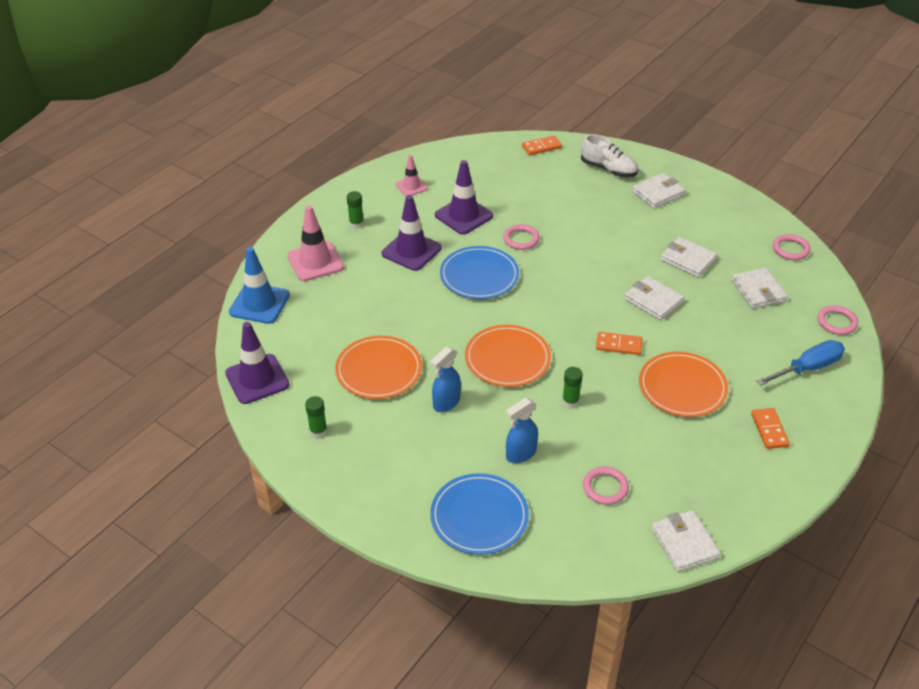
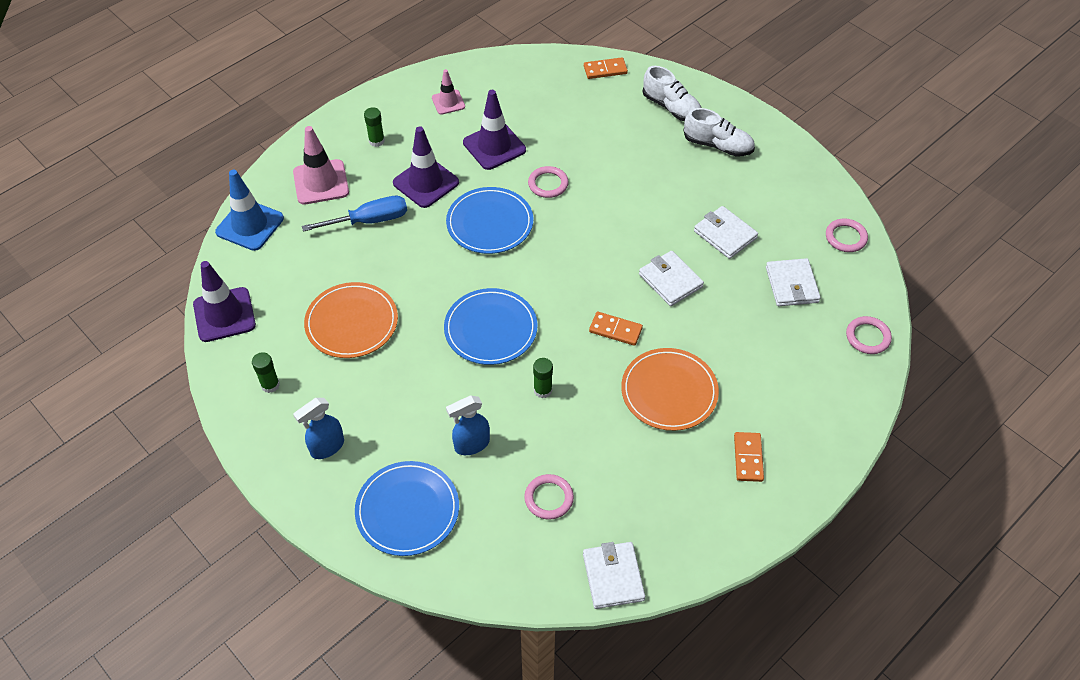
camera: 10 degrees right, 10 degrees up
blue spray bottle [430,346,461,412] -> blue spray bottle moved to [293,398,344,459]
orange plate [465,325,551,387] -> blue plate [444,288,538,365]
white wallet [632,173,686,208] -> white shoe [684,108,755,157]
blue screwdriver [756,340,845,386] -> blue screwdriver moved to [302,196,407,232]

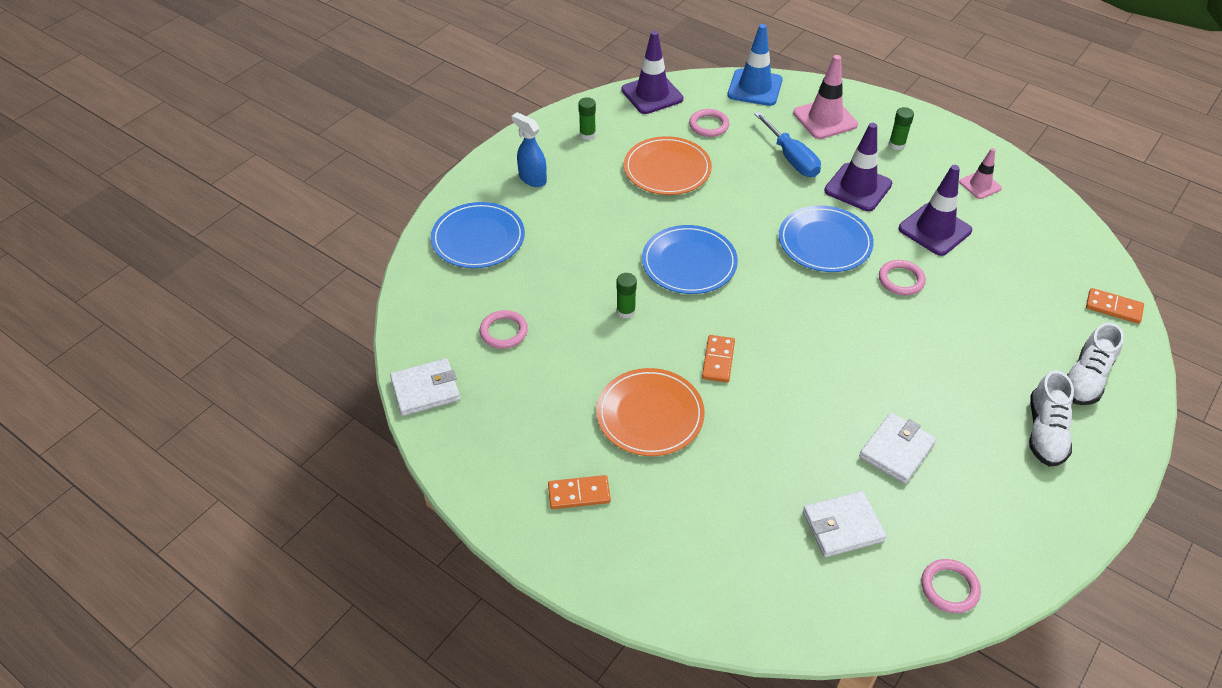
camera: 80 degrees right, 5 degrees down
blue spray bottle [446,395,490,455] -> none
orange domino [584,57,628,79] -> orange domino turned 45 degrees counterclockwise [1086,288,1144,324]
white wallet [639,251,704,306] -> none
pink ring [846,316,892,354] -> pink ring moved to [689,109,729,137]

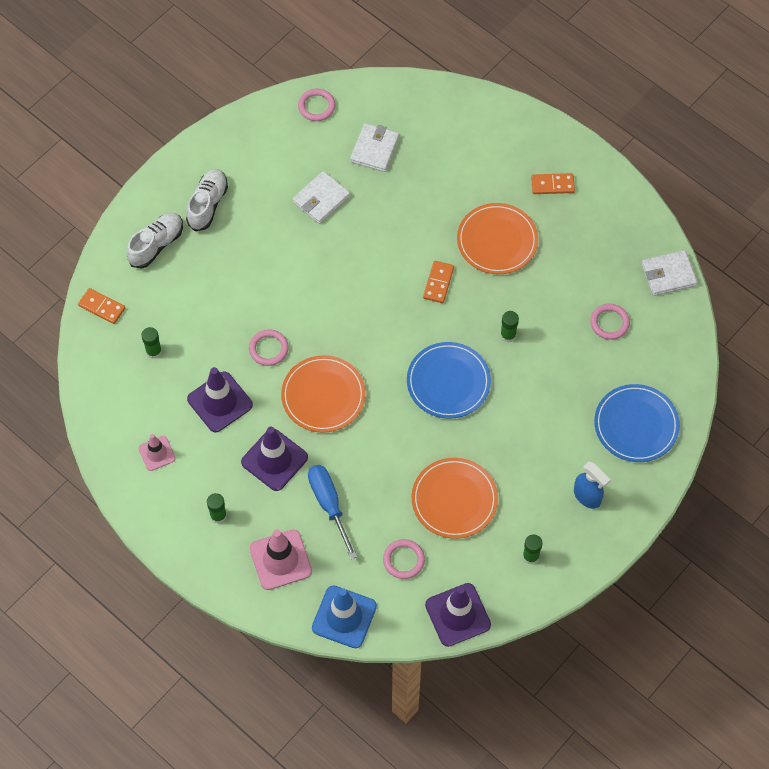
camera: 175 degrees left, 15 degrees up
blue plate [779,205,874,272] -> orange plate [281,355,366,433]
white wallet [803,491,887,557] -> white wallet turned 60 degrees counterclockwise [350,123,399,172]
none -> green glue stick [141,327,162,359]

